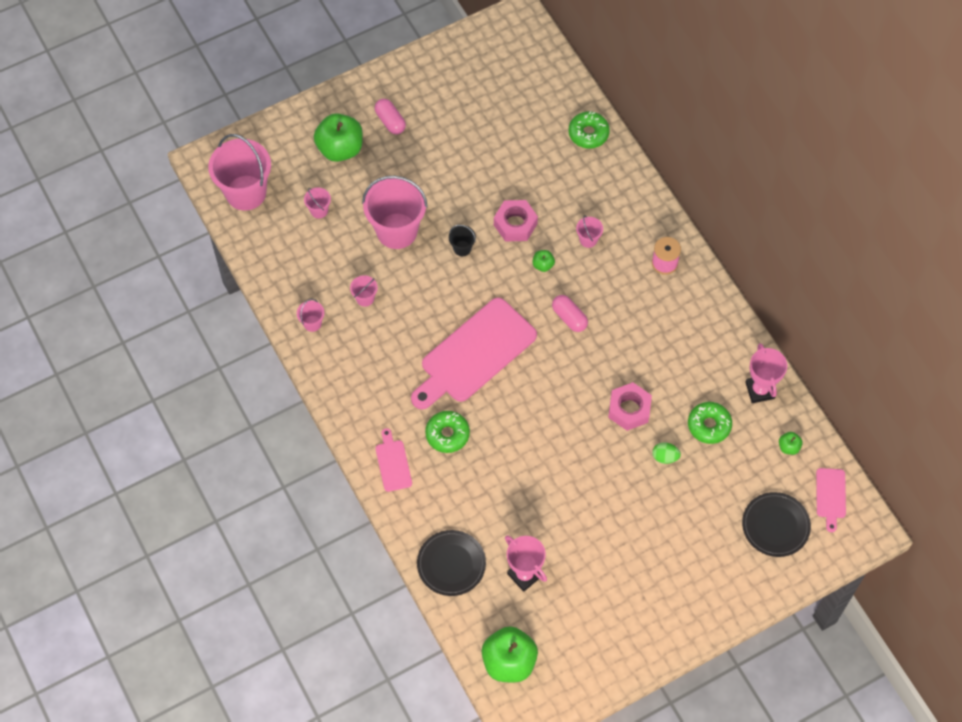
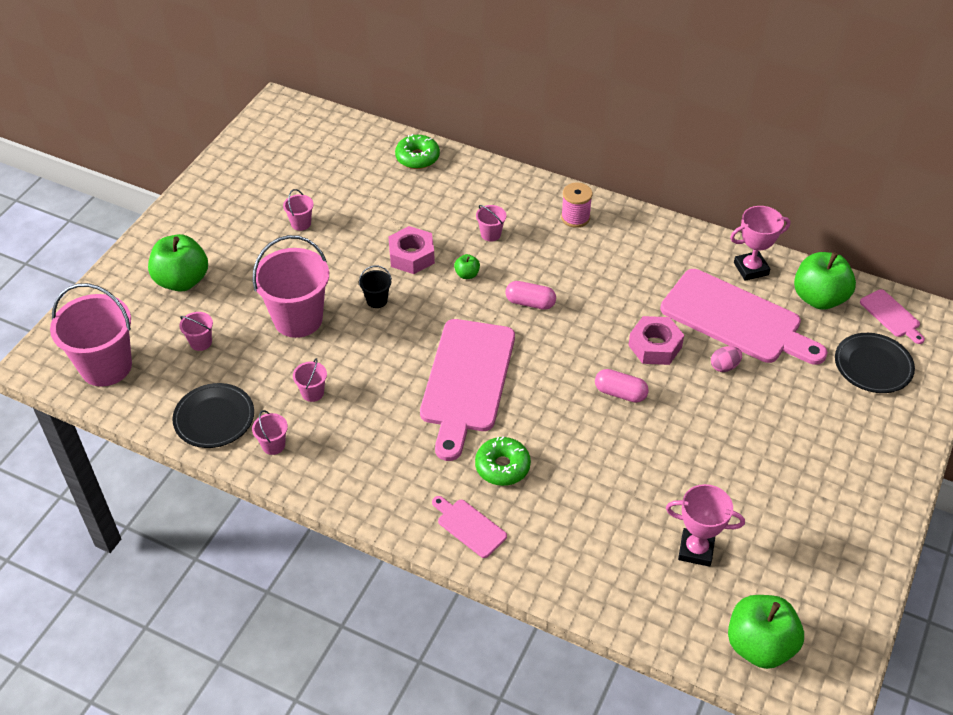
camera: 35 degrees left, 15 degrees down
pink capsule [374,99,406,134] -> pink capsule moved to [595,369,649,403]
black plate [417,530,486,596] -> black plate moved to [173,383,254,448]
green egg [652,442,681,464] -> pink egg [711,346,742,372]
green donut [688,402,732,444] -> pink cutting board [660,269,828,365]
pink trophy [745,343,787,403] -> pink trophy turned 60 degrees counterclockwise [730,206,790,281]
green apple [779,432,803,455] -> green apple [794,252,856,310], size x2.25
none -> pink bucket [283,189,314,231]

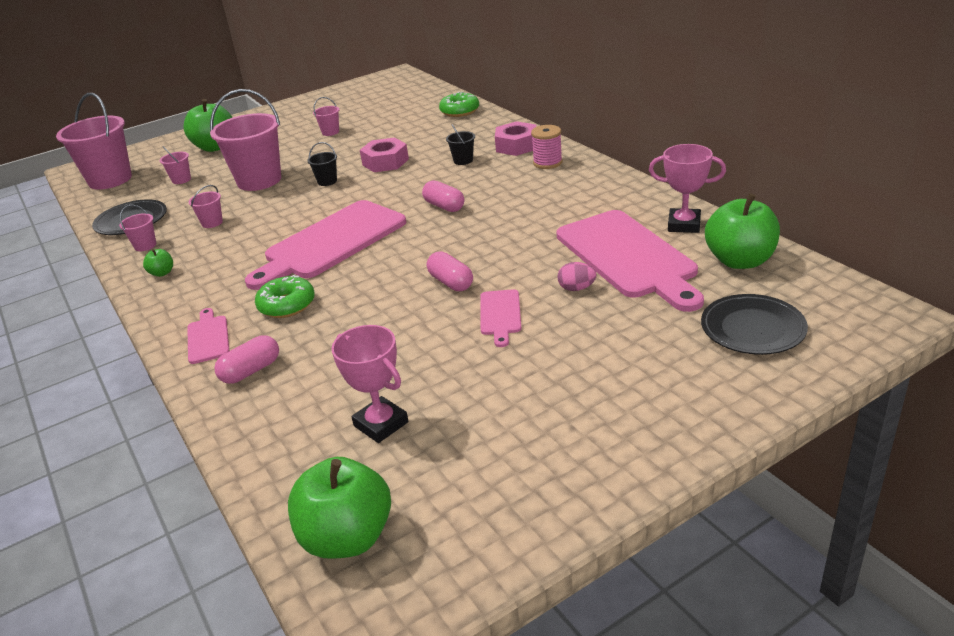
camera: 35 degrees right, 15 degrees down
green apple [454,254,480,279] -> green apple moved to [143,249,173,277]
pink bucket [476,205,506,242] -> black bucket [446,124,475,165]
pink nut [628,316,684,365] -> pink nut moved to [495,121,536,156]
pink cutting board [860,289,925,344] -> pink cutting board moved to [480,289,522,347]
none -> pink capsule [214,335,279,384]

